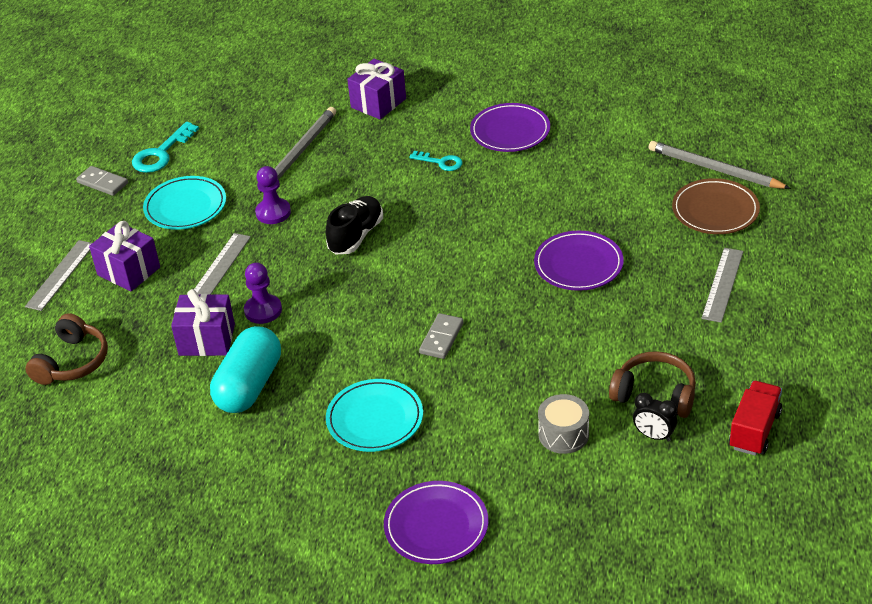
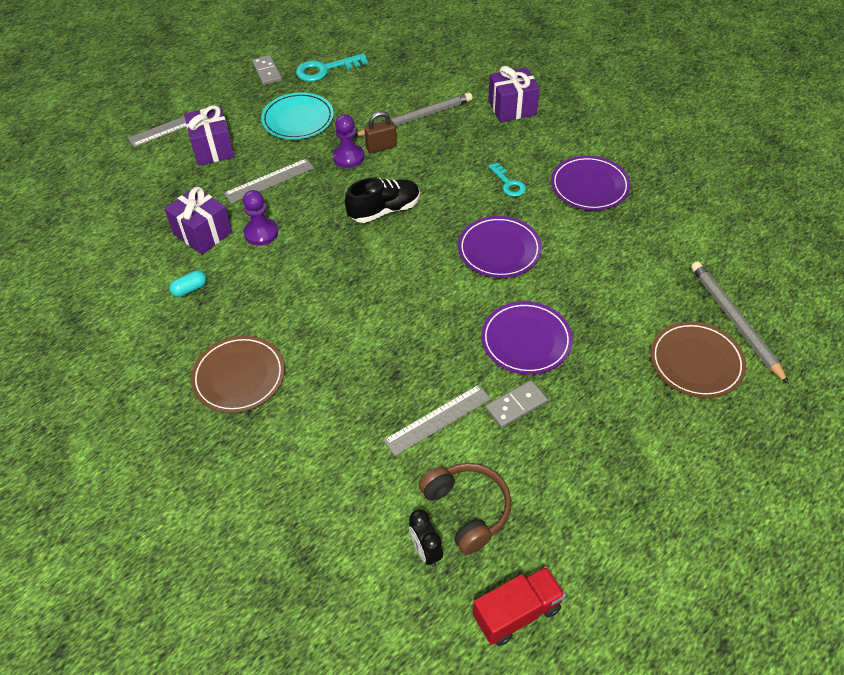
camera: 35 degrees right, 10 degrees up
brown headphones [25,313,108,385] -> none
turquoise capsule [210,326,281,413] -> turquoise capsule [169,270,207,297], size x0.41
turquoise plate [326,379,423,452] -> brown plate [191,336,285,413]
purple plate [384,481,488,564] -> purple plate moved to [458,216,542,278]
grey domino [419,313,464,359] -> grey domino moved to [486,380,548,428]
grey drum [538,394,589,454] -> none
grey ruler [701,248,743,323] -> grey ruler moved to [384,385,491,456]
none -> brown padlock [364,111,397,153]

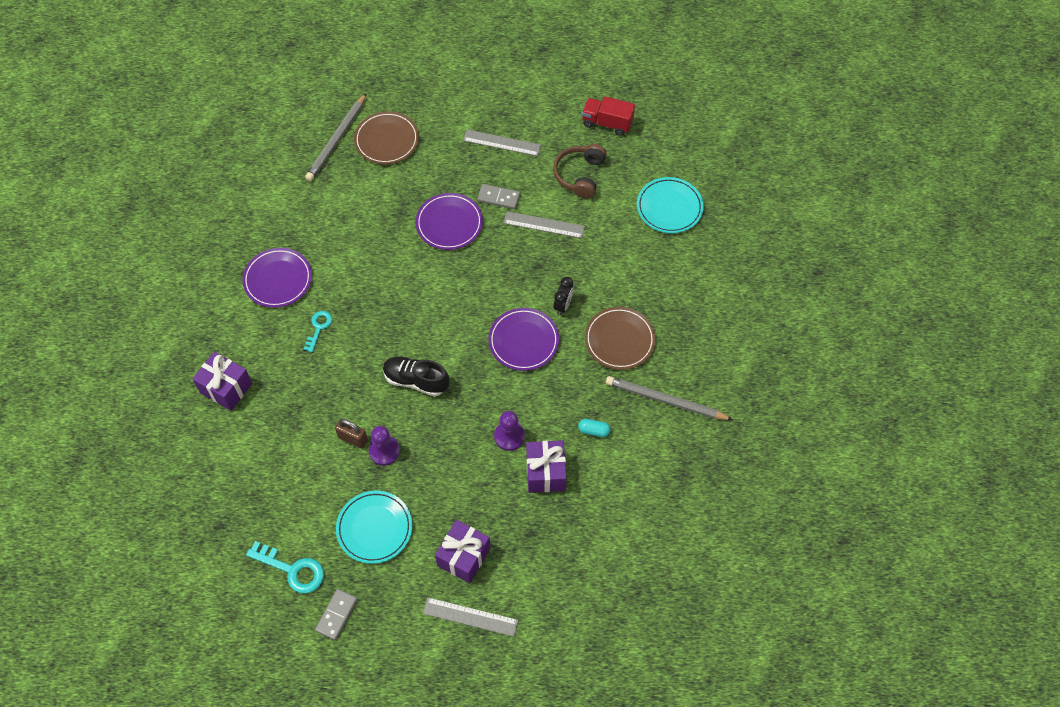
camera: 135 degrees left, 10 degrees up
grey ruler [224,158,314,203] -> grey ruler moved to [463,129,541,156]
grey pencil [355,92,472,136] -> grey pencil moved to [606,376,733,420]
black clock [409,509,443,567] -> black clock moved to [554,277,574,315]
purple plate [458,216,542,278] -> purple plate moved to [488,308,559,371]
none -> turquoise plate [637,177,704,233]

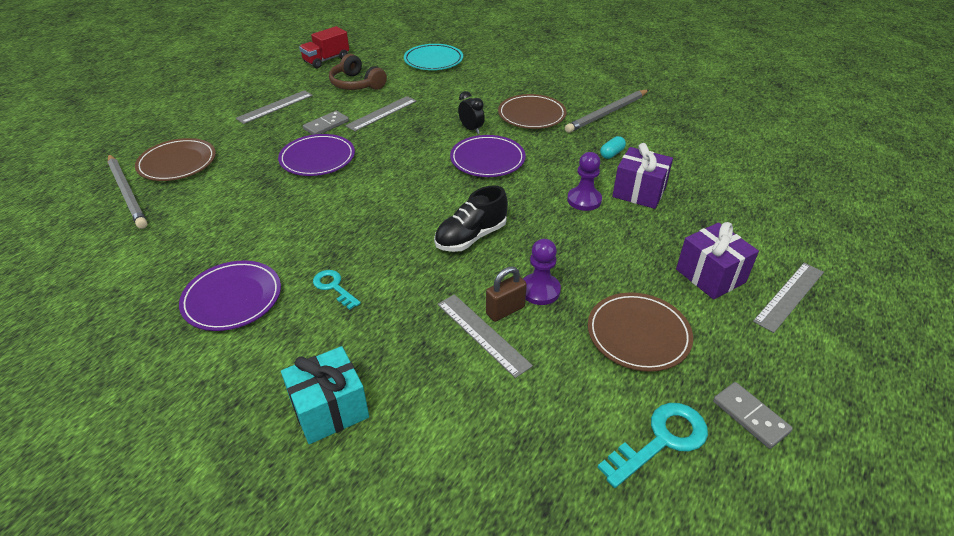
camera: 60 degrees left, 20 degrees down
purple gift [193,351,252,411] -> turquoise gift [281,346,369,444]
turquoise plate [336,491,412,564] -> brown plate [588,292,693,372]
none -> grey ruler [438,294,533,378]

